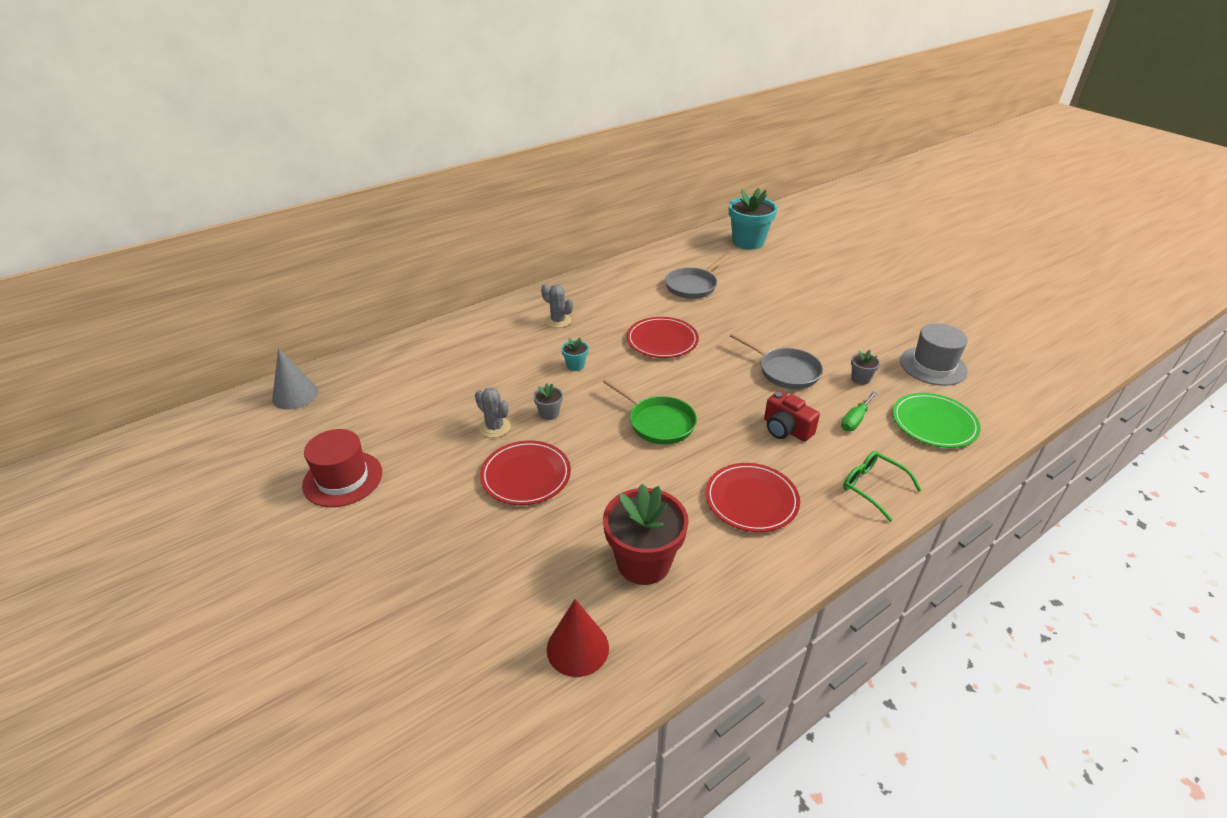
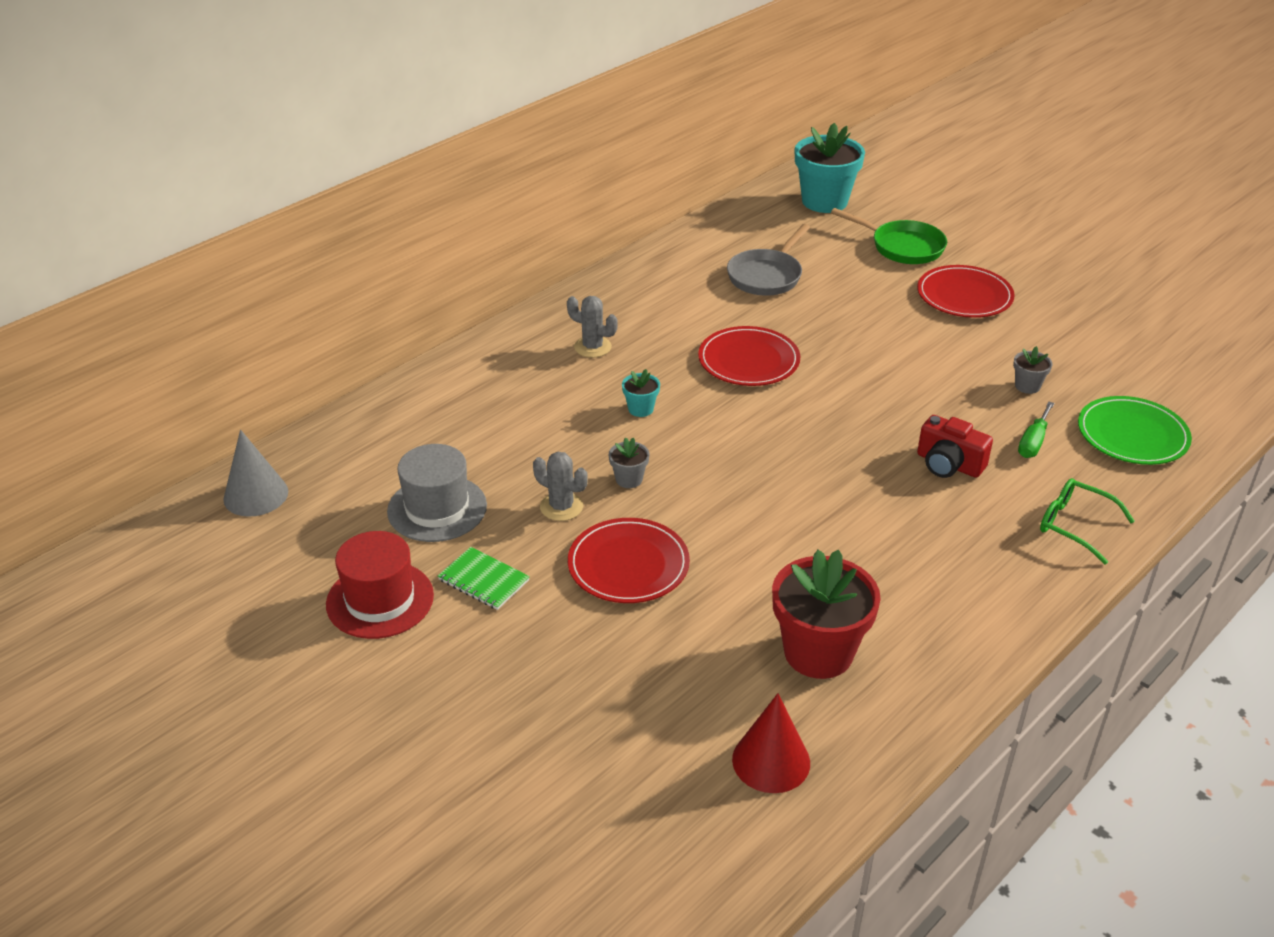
camera: 10 degrees left, 0 degrees up
green pan [603,378,697,445] -> green pan moved to [831,208,947,264]
red plate [706,463,800,532] -> red plate moved to [917,265,1015,318]
grey pan [730,332,823,389] -> none
grey hat [900,323,968,386] -> grey hat moved to [387,444,487,542]
none -> green notebook [438,547,530,610]

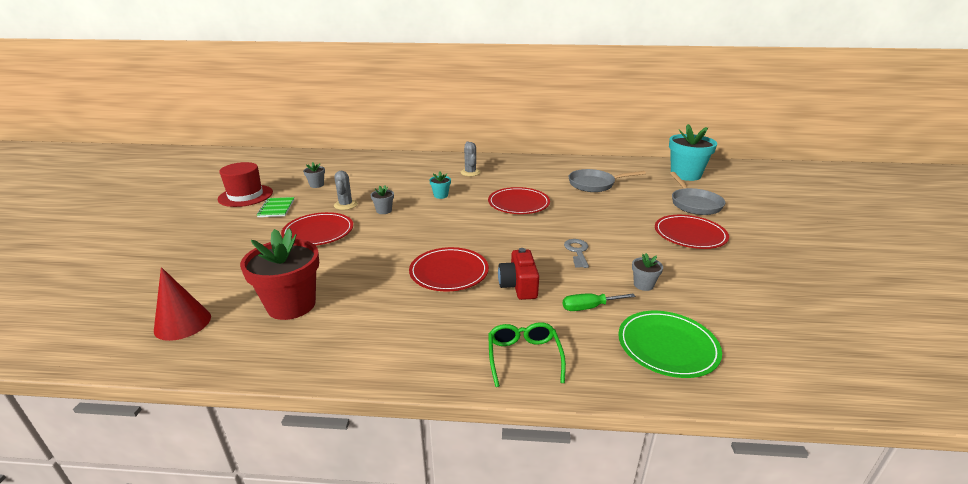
camera: 50 degrees right, 10 degrees down
grey cone [223,430,288,517] -> none
grey hat [387,444,487,542] -> grey flower pot [303,162,325,188]
green pan [831,208,947,264] -> grey pan [670,172,725,215]
none -> red plate [409,247,489,291]
none -> grey key [564,239,589,268]

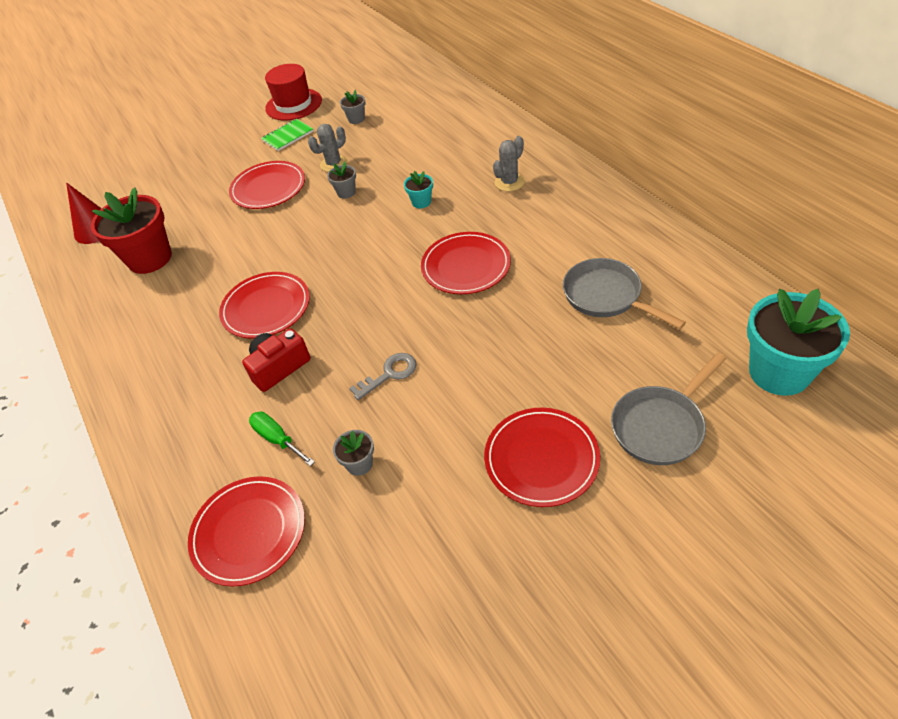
camera: 60 degrees right, 20 degrees up
green glasses [488,322,566,387] -> none
green plate [618,311,722,378] -> red plate [188,476,305,587]

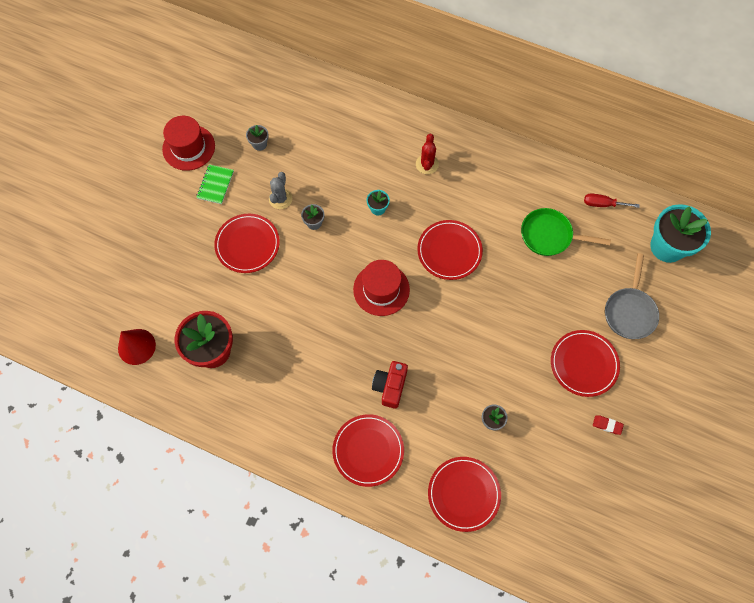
camera: 40 degrees left, 20 degrees up
red plate [219,272,310,338] -> red plate moved to [332,414,404,487]
green screwdriver [249,412,315,466] -> none
grey key [349,353,417,400] -> none
grey cactus [493,136,525,192] -> red cactus [416,134,439,174]
grey pan [563,258,686,329] -> green pan [521,208,611,256]
none -> red hat [353,260,410,316]
none -> red screwdriver [584,193,640,208]
none -> red eraser [593,415,624,435]

